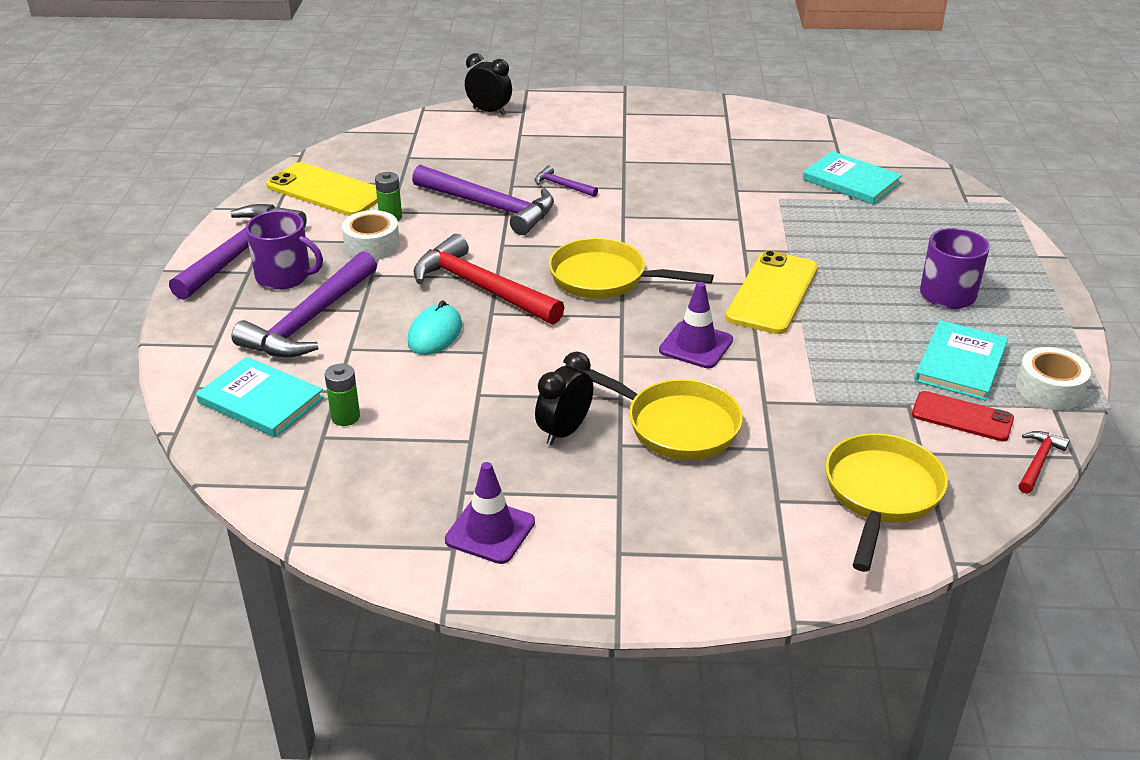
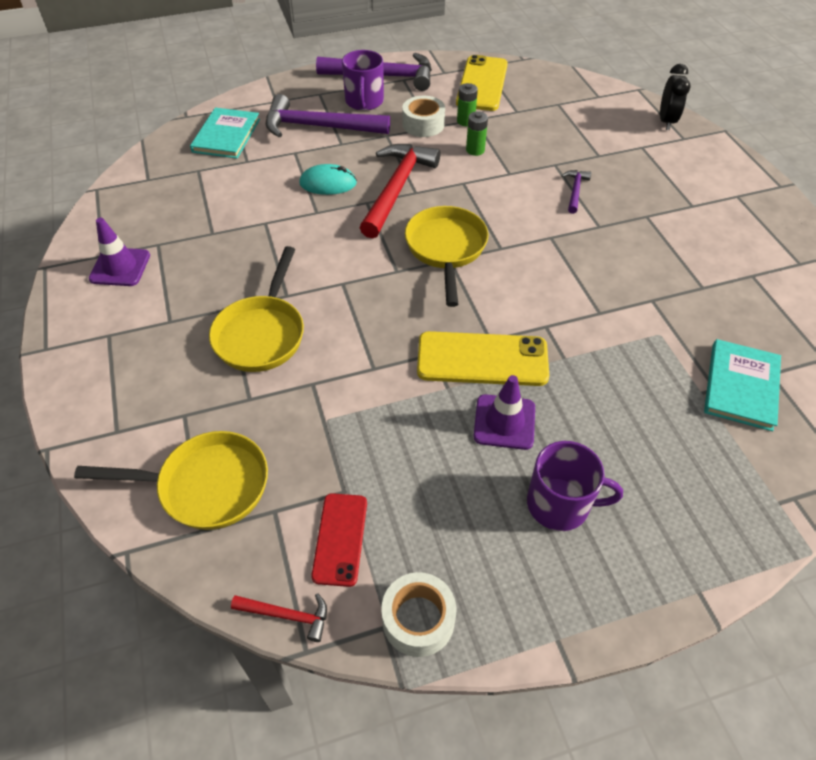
camera: 70 degrees right, 15 degrees up
green battery [325,364,360,426] -> green battery moved to [466,111,488,156]
purple hammer [412,165,554,235] -> none
black clock [535,352,593,446] -> none
purple traffic cone [659,282,733,368] -> purple traffic cone moved to [473,375,535,450]
turquoise book [915,320,1008,401] -> none

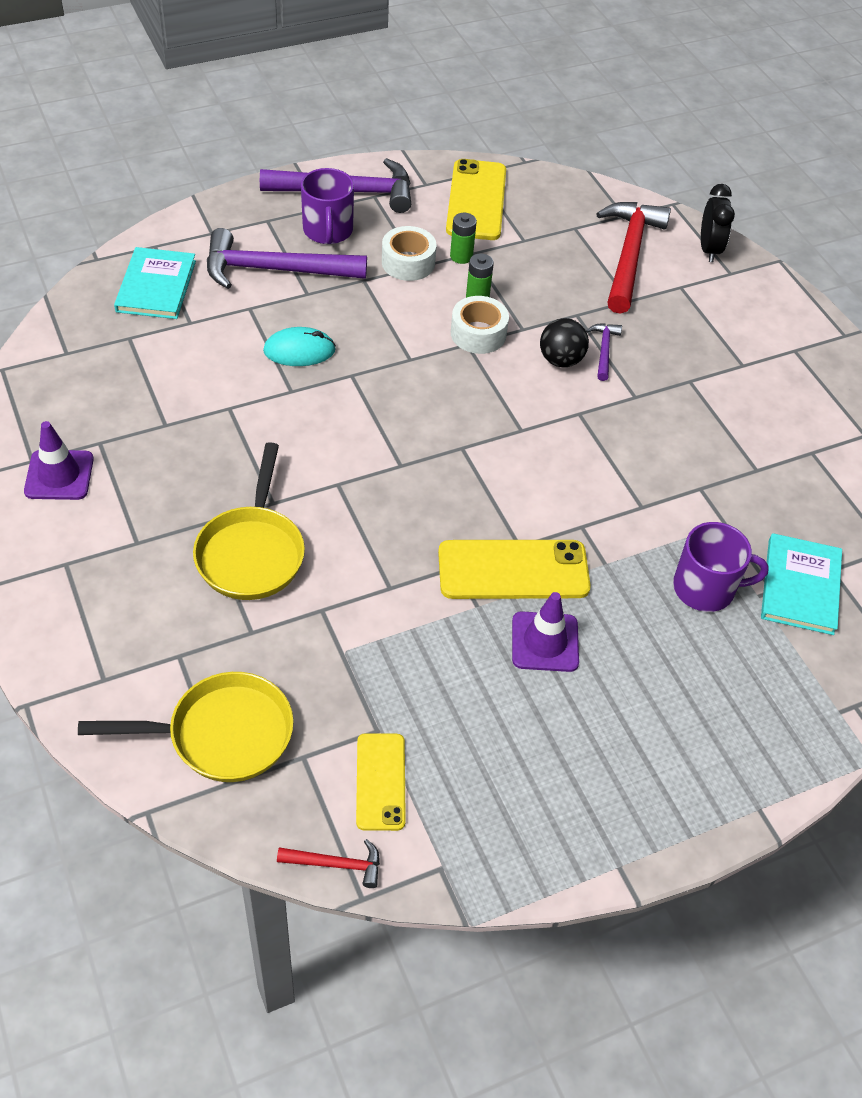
camera: 10 degrees left, 0 degrees up
red phone [311,493,367,587] -> yellow phone [356,733,406,831]
red hammer [360,144,440,239] -> red hammer moved to [596,202,671,314]
white tape [381,572,456,657] -> white tape moved to [451,296,509,354]
yellow pan [405,206,488,307] -> none
purple mug [527,441,623,531] -> purple mug moved to [673,522,769,612]
none -> black ball [540,318,589,367]

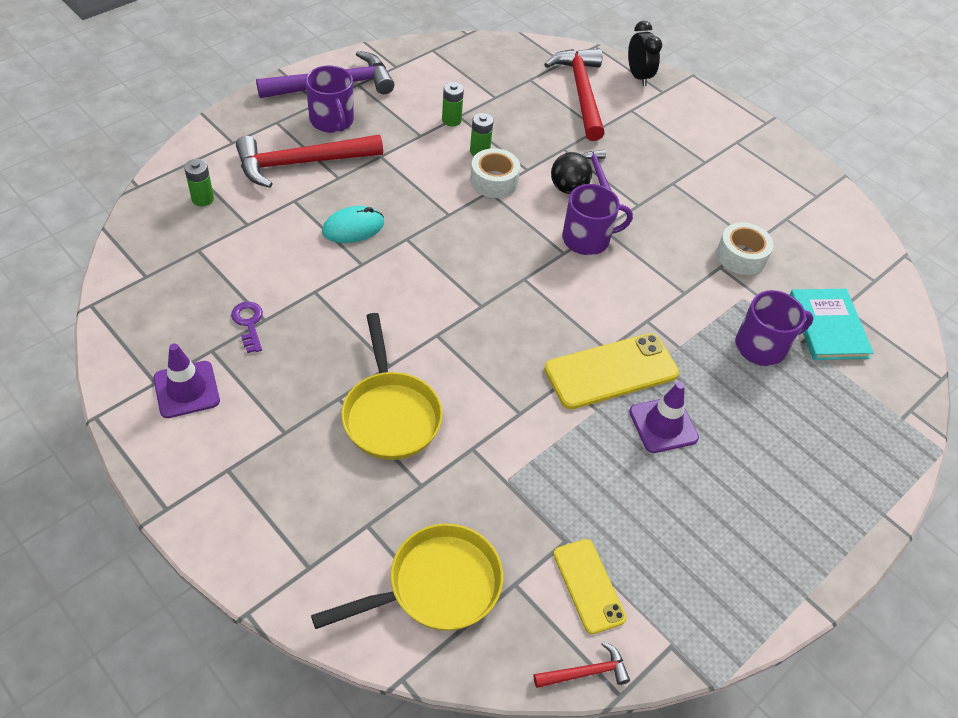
camera: 20 degrees left, 0 degrees up
turquoise book [114,247,196,319] -> green battery [184,159,214,206]
purple hammer [207,228,367,289] -> red hammer [236,135,383,188]
white tape [382,226,436,281] -> white tape moved to [716,222,774,275]
yellow phone [446,159,506,240] -> none
none -> purple key [231,302,263,353]
none -> purple mug [562,184,633,255]

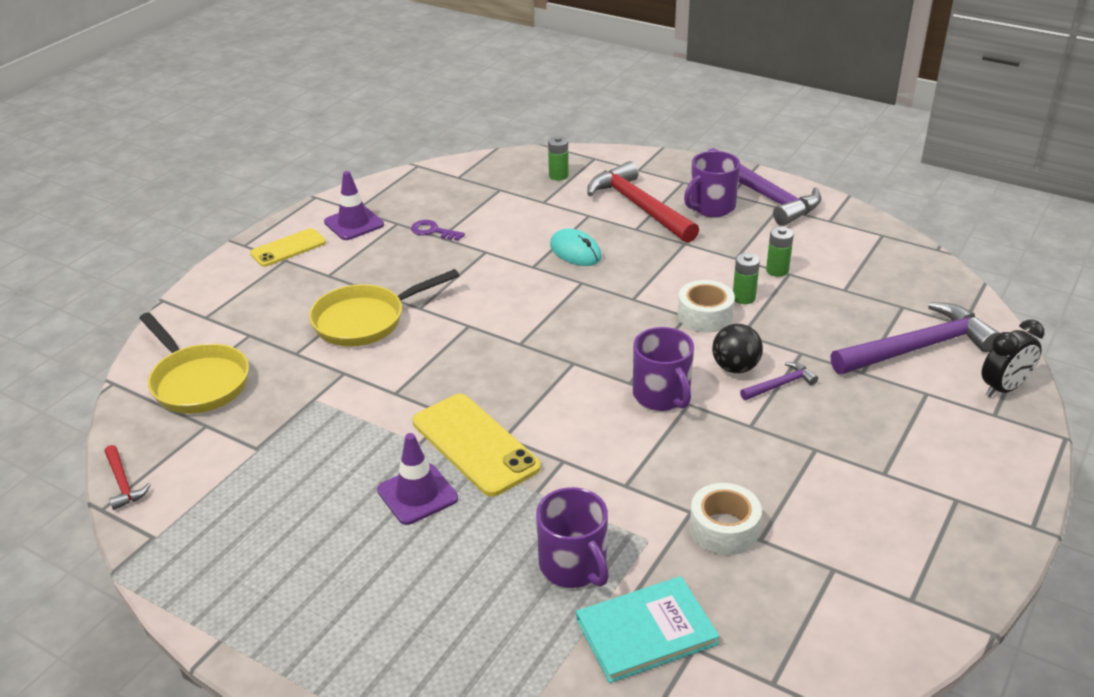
camera: 80 degrees right, 15 degrees down
purple key [231,302,263,353] -> purple key turned 120 degrees counterclockwise [411,220,465,241]
red hammer [544,49,605,141] -> purple hammer [831,302,999,374]
yellow phone [553,539,627,634] -> yellow phone moved to [250,228,326,267]

